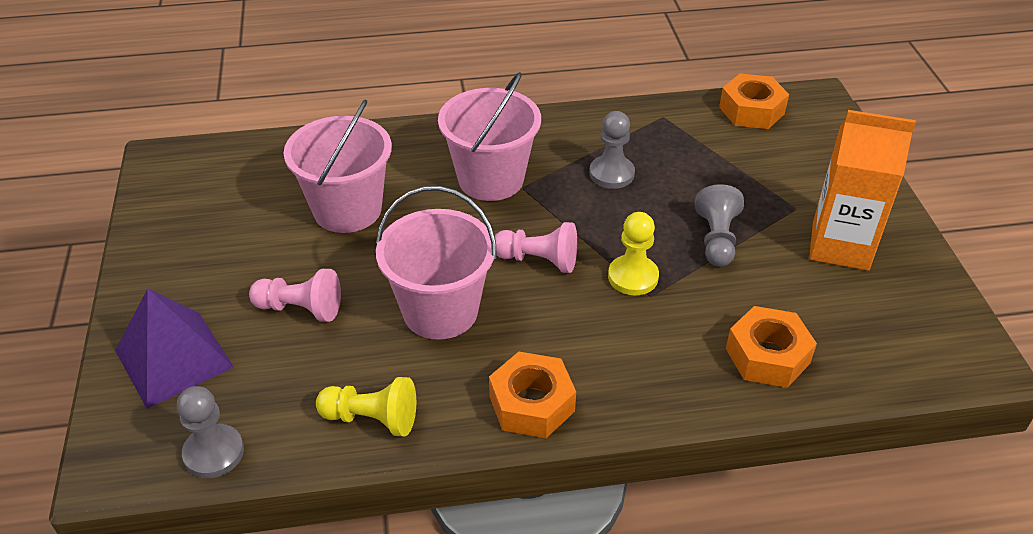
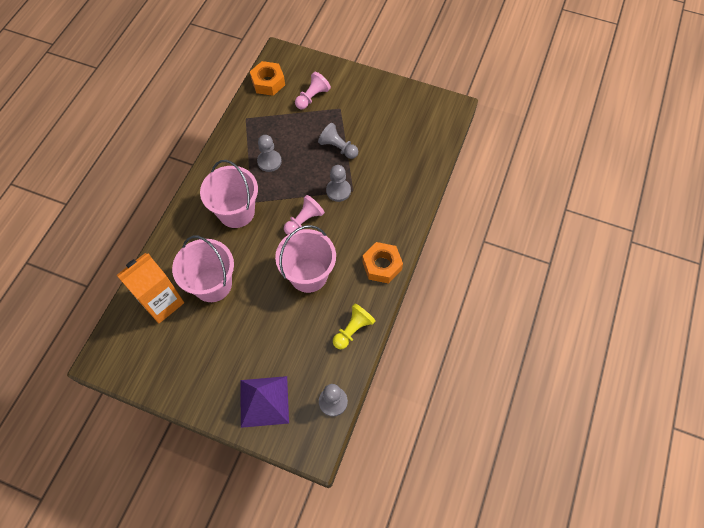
camera: 60 degrees left, 20 degrees up
pink pawn [249,269,341,322] -> pink pawn moved to [295,72,331,109]
yellow pawn [608,212,659,295] -> grey pawn [326,165,351,202]
orange nut [726,306,817,388] -> none
orange carton [809,110,916,271] -> orange carton moved to [116,253,184,323]

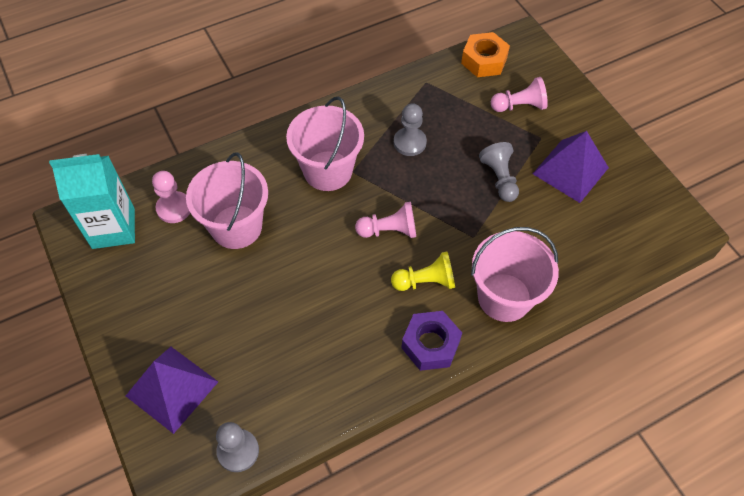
camera: 40 degrees right, 5 degrees down
orange carton [116,253,184,323] -> pink pawn [152,171,190,223]
pink bucket [275,225,336,293] -> pink bucket moved to [471,227,559,322]
grey pawn [326,165,351,202] -> none
yellow pawn [333,303,376,349] -> yellow pawn moved to [391,252,455,291]
orange nut [362,242,403,284] -> purple nut [401,311,462,371]
none -> turquoise carton [49,154,135,249]
none -> purple pyramid [533,131,609,203]

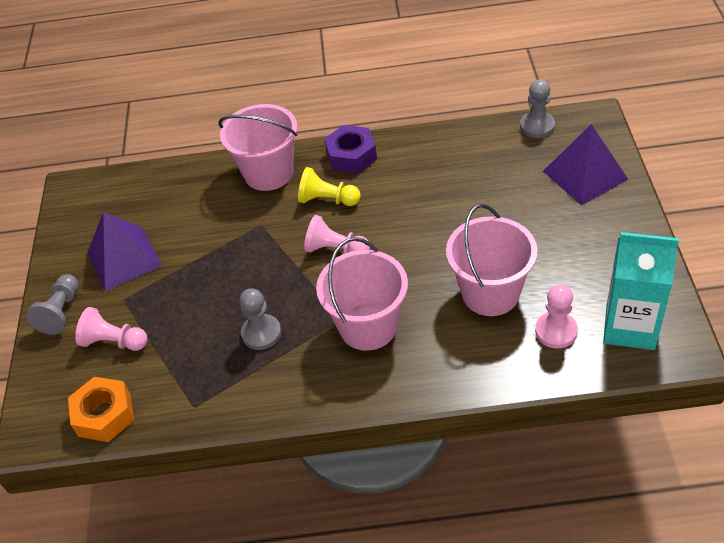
camera: 150 degrees left, 10 degrees down
grey pawn [479,142,519,202] -> grey pawn moved to [26,274,79,335]

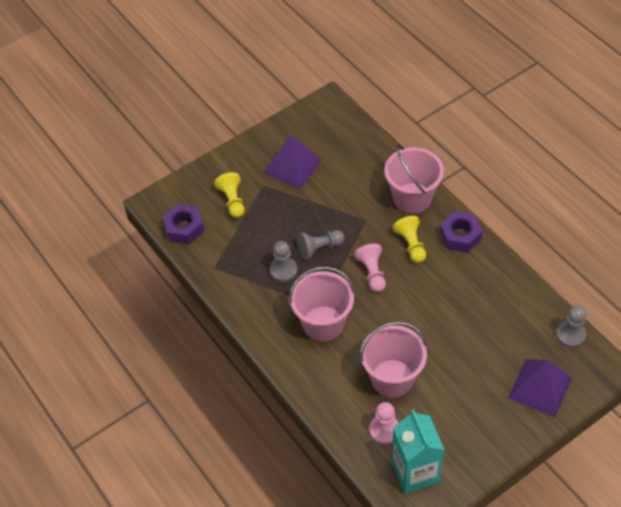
camera: 55 degrees right, 5 degrees up
grey pawn [26,274,79,335] -> grey pawn moved to [297,230,345,260]
orange nut [68,377,134,442] -> purple nut [162,204,204,245]
pink pawn [75,307,148,351] -> yellow pawn [214,172,245,218]

